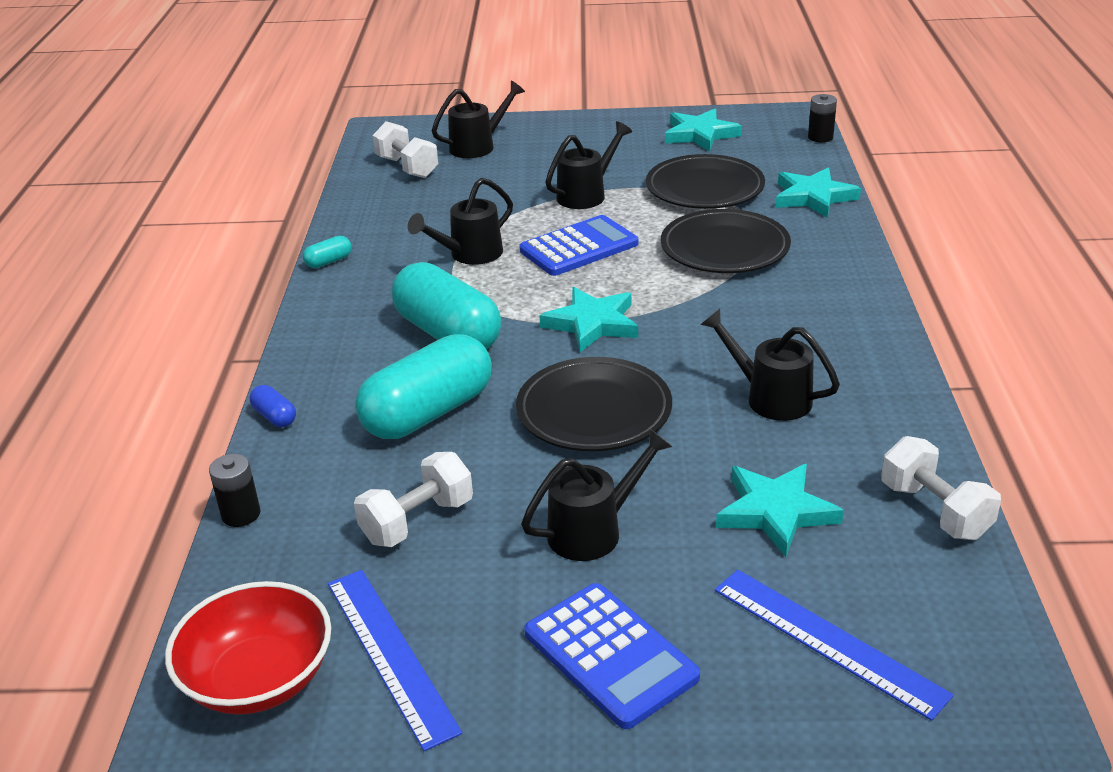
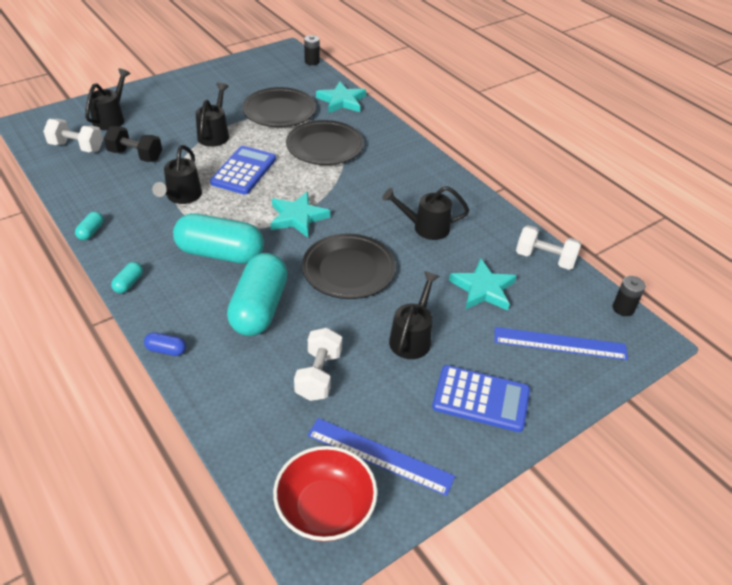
camera: 40 degrees left, 10 degrees up
black battery [209,454,260,527] -> black battery moved to [613,276,646,316]
turquoise star [665,109,742,152] -> none
none -> black dumbbell [104,126,162,162]
none -> turquoise capsule [111,262,143,293]

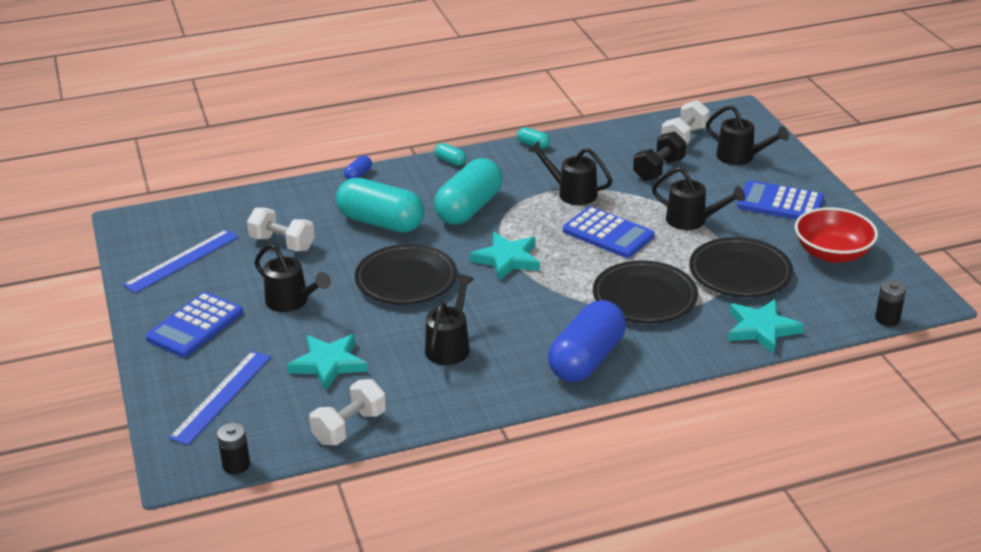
camera: 110 degrees right, 10 degrees down
red bowl [273,446,377,541] -> red bowl moved to [795,207,878,263]
none -> blue capsule [548,300,626,382]
none -> blue calculator [737,180,824,220]

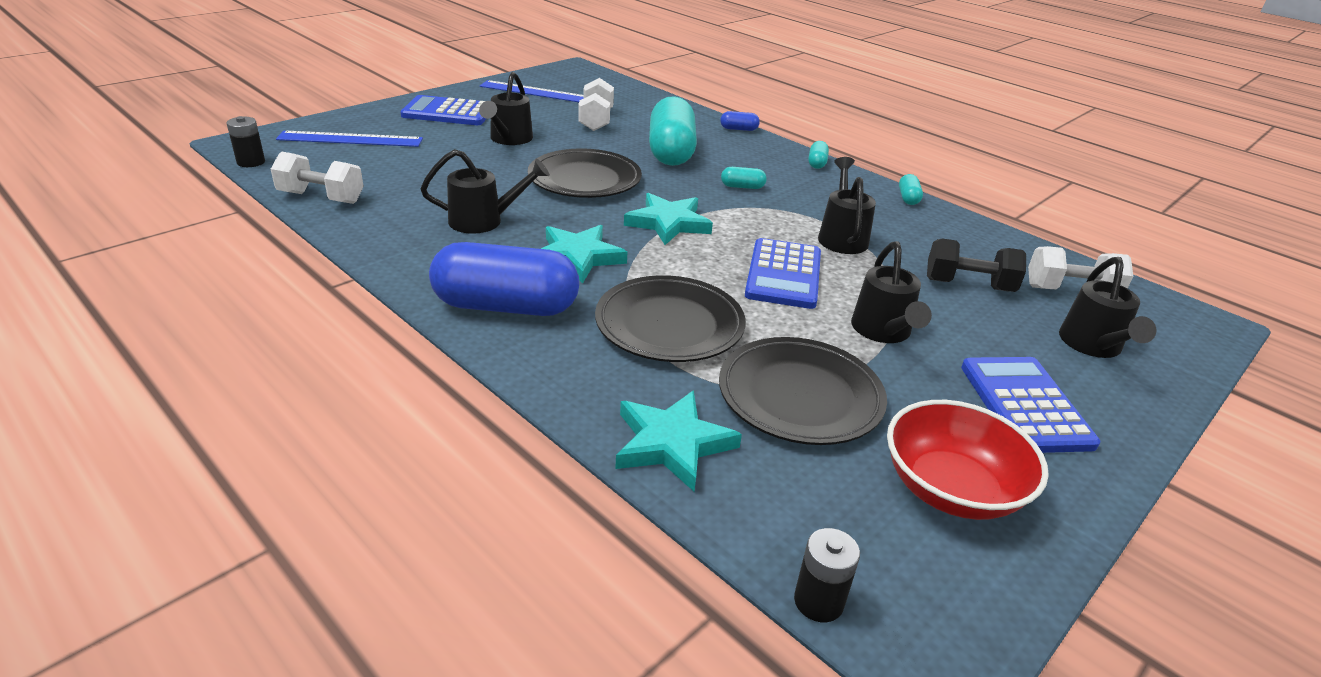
camera: 60 degrees right, 0 degrees up
turquoise star [287,334,367,391] -> turquoise star moved to [541,225,627,284]
turquoise capsule [434,158,503,225] -> turquoise capsule [721,167,767,189], size x0.41

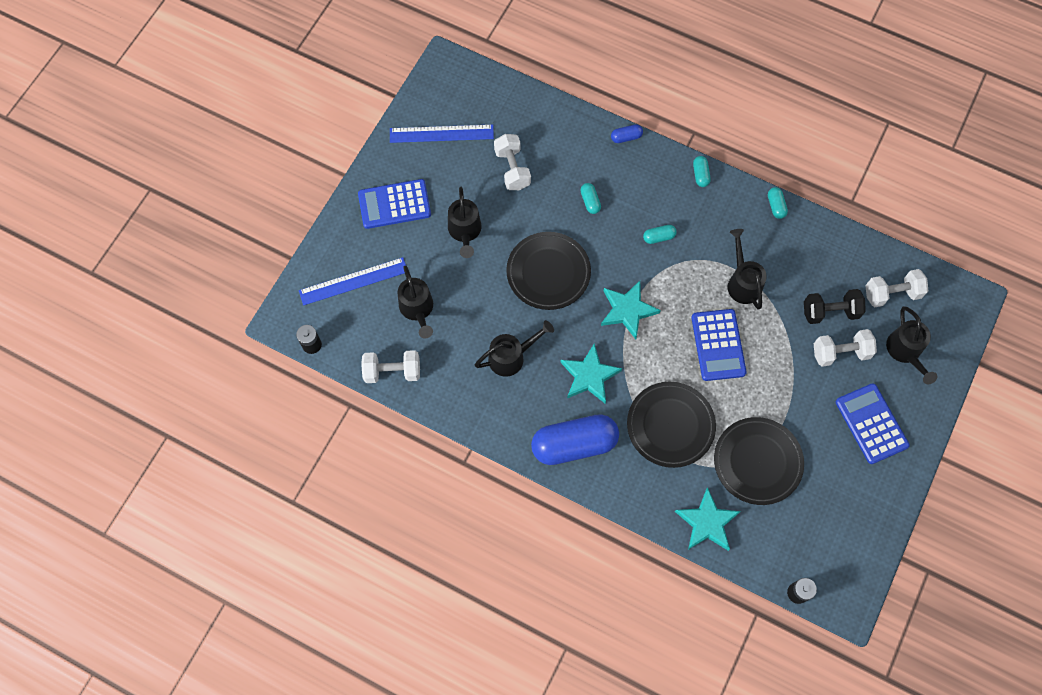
camera: 15 degrees left, 35 degrees up
turquoise capsule [649,96,697,166] -> turquoise capsule [580,183,601,214], size x0.41
black watering can [851,241,932,343] -> black watering can moved to [397,266,433,339]
red bowl [887,400,1049,520] -> none
none -> white dumbbell [814,329,877,367]

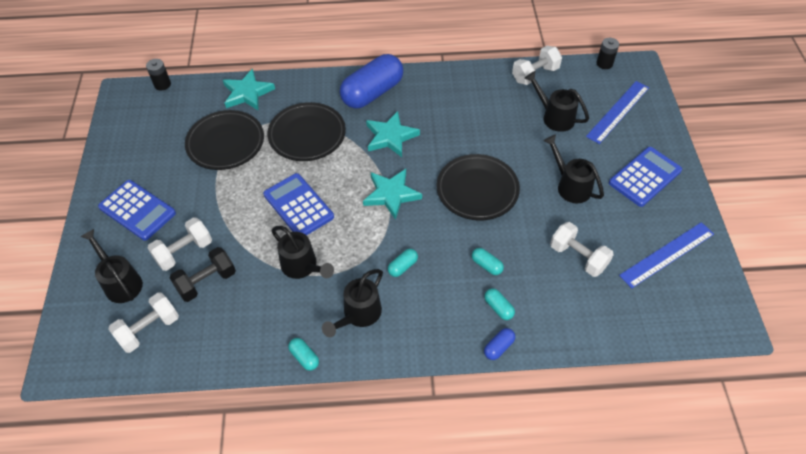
camera: 150 degrees right, 15 degrees down
black watering can [474,320,554,377] -> black watering can moved to [322,269,383,337]
turquoise capsule [693,156,711,187] -> turquoise capsule moved to [484,288,515,320]

